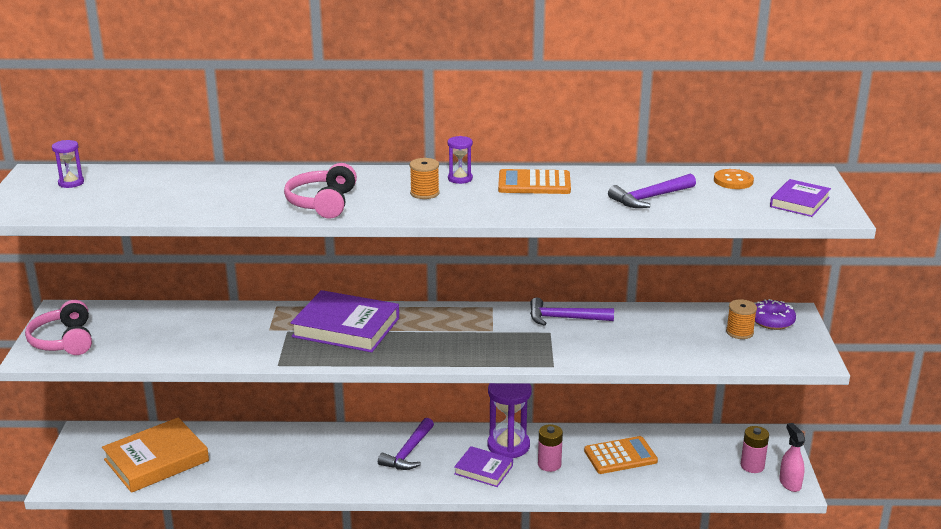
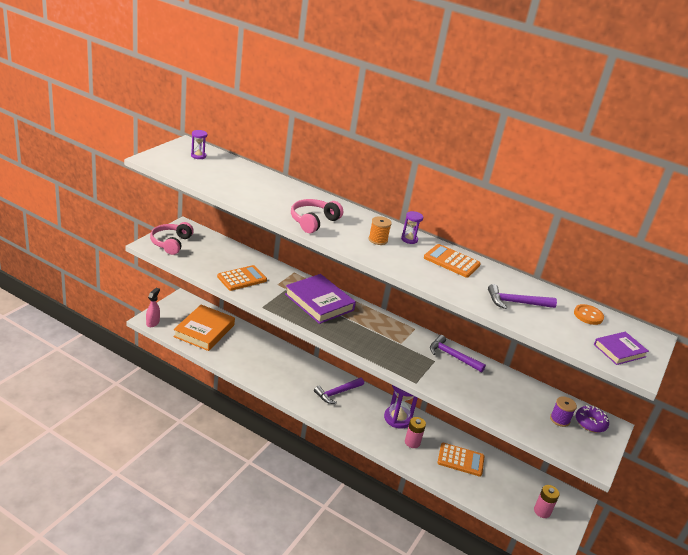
camera: 25 degrees right, 5 degrees up
orange book [102,418,209,493] -> orange book turned 60 degrees counterclockwise [173,305,235,351]
purple book [454,446,513,487] -> none
orange spool [726,299,757,339] -> purple spool [550,396,577,427]
pink spray bottle [779,423,805,492] -> pink spray bottle moved to [146,288,160,327]
none -> orange calculator [217,265,267,291]

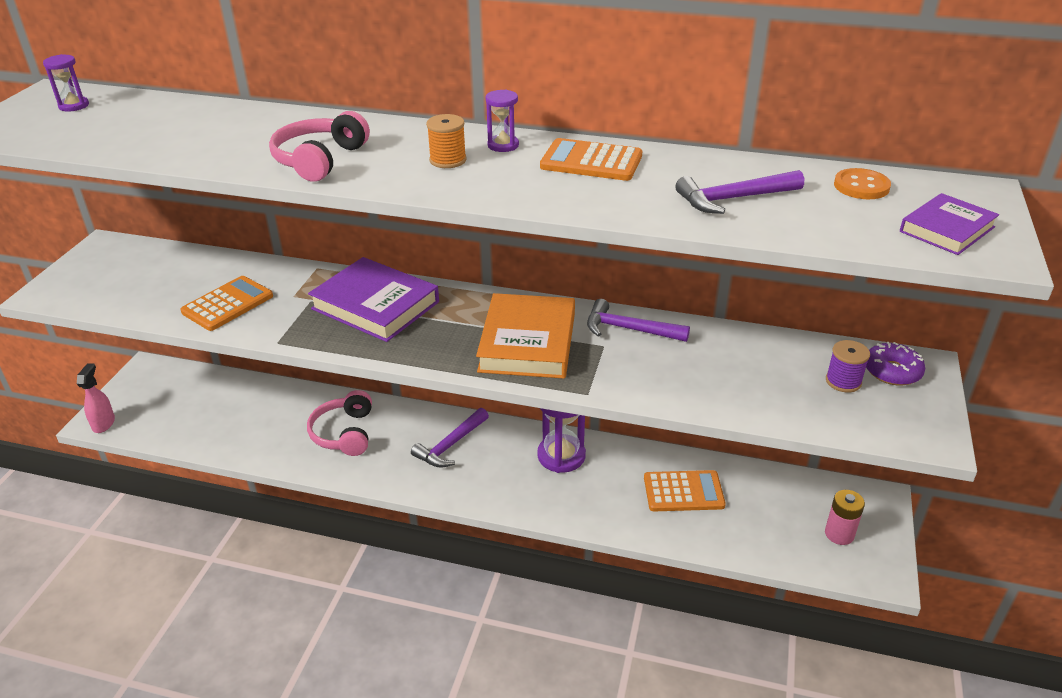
camera: 10 degrees left, 5 degrees up
pink headphones [150,222,194,255] -> pink headphones moved to [307,390,372,456]
orange book [173,305,235,351] -> orange book moved to [476,293,575,379]
pink battery [405,417,426,448] -> none

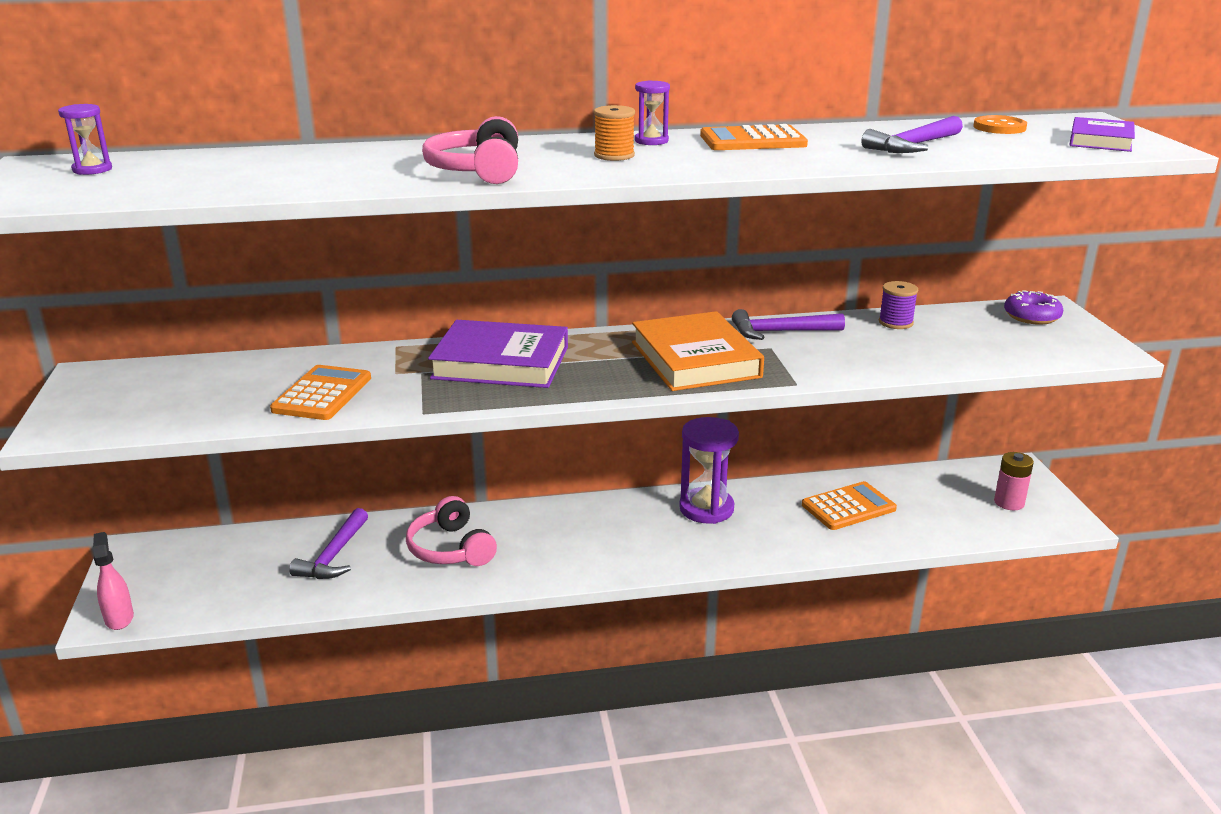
camera: 25 degrees left, 10 degrees down
purple hammer [411,408,489,468] -> purple hammer moved to [289,508,368,579]
purple spool [826,340,870,393] -> purple spool moved to [879,281,918,329]

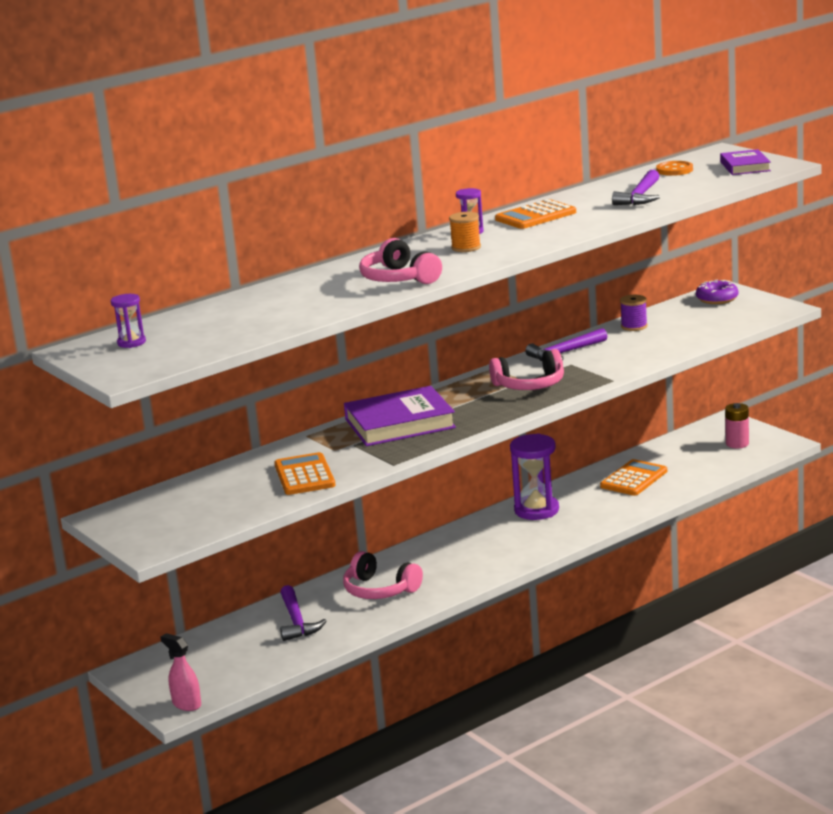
camera: 25 degrees left, 5 degrees down
orange book [632,311,764,391] -> pink headphones [489,349,564,390]

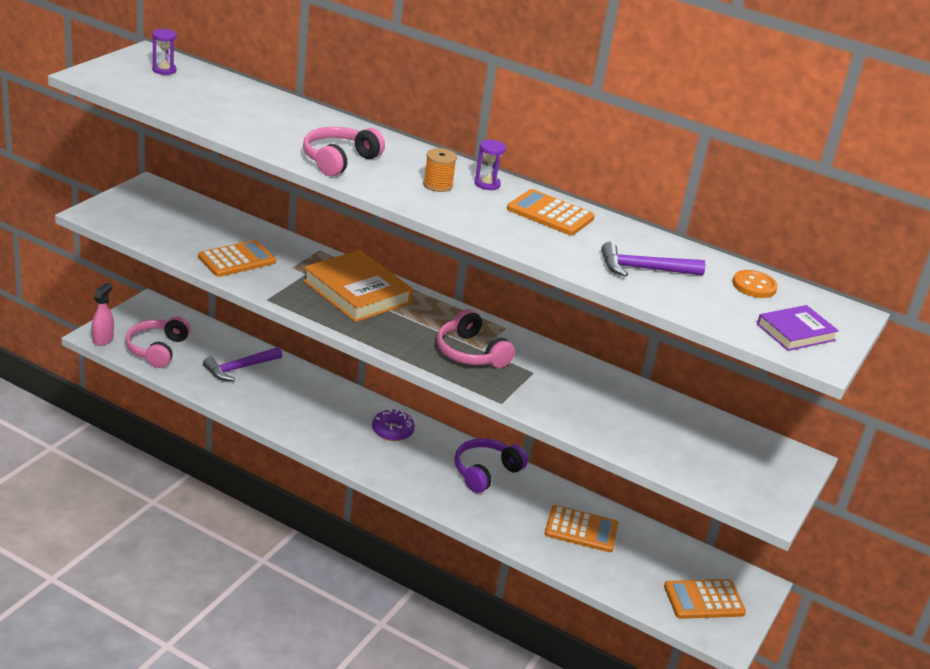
camera: 60 degrees right, 10 degrees up
pink headphones [343,551,423,599] -> pink headphones moved to [126,317,191,368]
purple book [344,386,456,446] -> orange book [303,250,413,322]
purple hourglass [510,434,559,520] -> purple headphones [454,438,528,493]
purple hammer [525,328,607,361] -> none
purple spool [620,295,648,331] -> none
purple donut [696,280,738,304] -> purple donut moved to [372,408,415,441]
pink battery [725,403,749,448] -> orange calculator [664,579,746,619]

